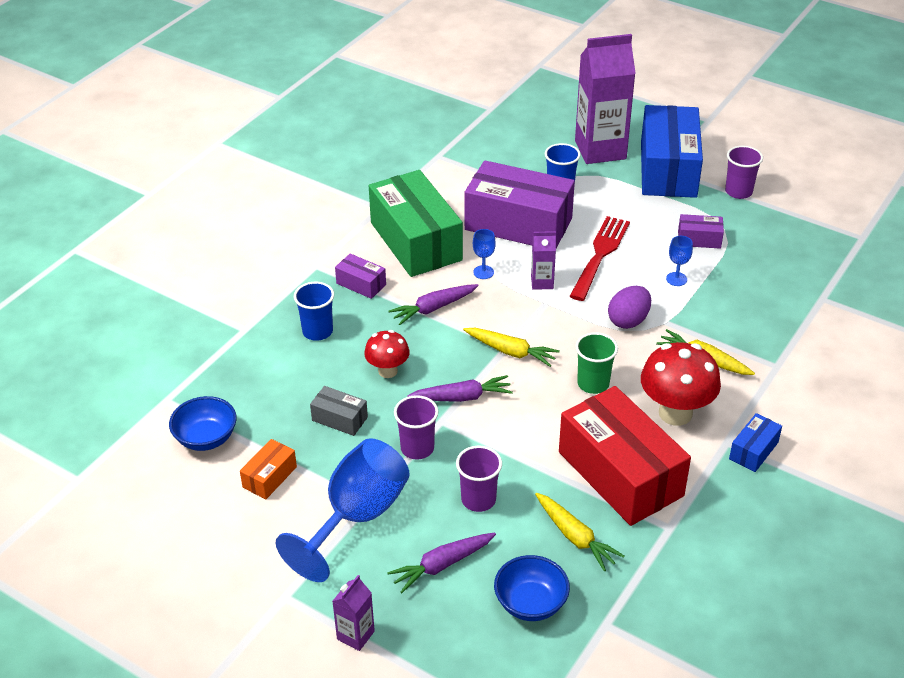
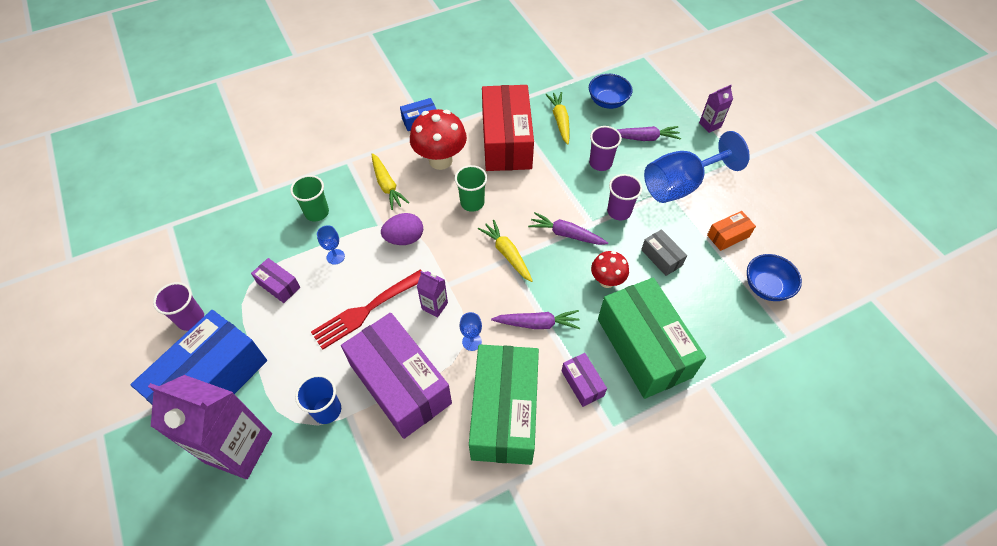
camera: 150 degrees left, 15 degrees up
blue cup [294,282,334,341] -> green box [598,278,706,399]
none -> green cup [290,175,329,221]

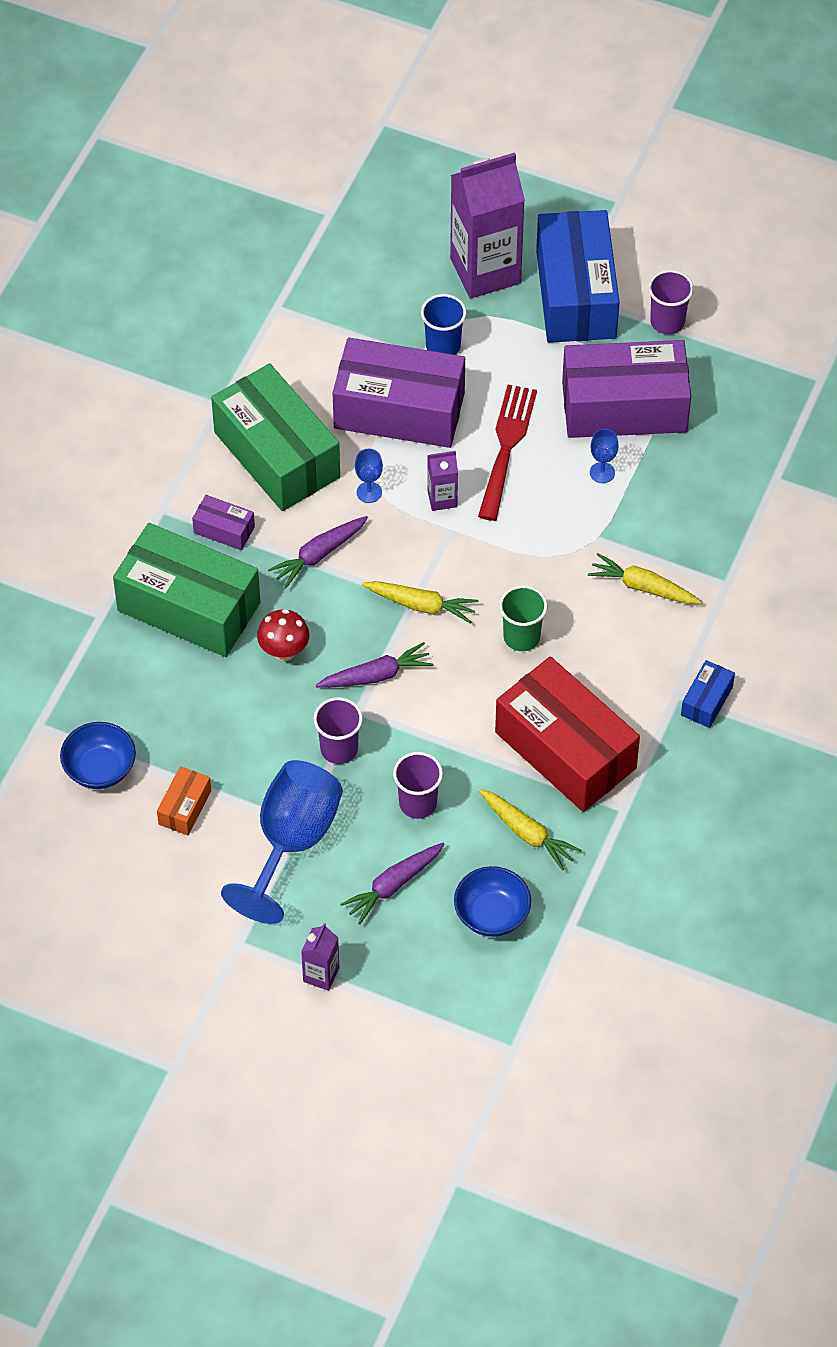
camera: 140 degrees right, 0 degrees up
purple box [251,258,300,303] -> purple box [562,340,691,438], size x2.30
green cup [290,175,329,221] -> none
purple egg [381,213,423,245] -> none
red mushroom [410,109,467,170] -> none
grey box [641,229,687,276] -> none

